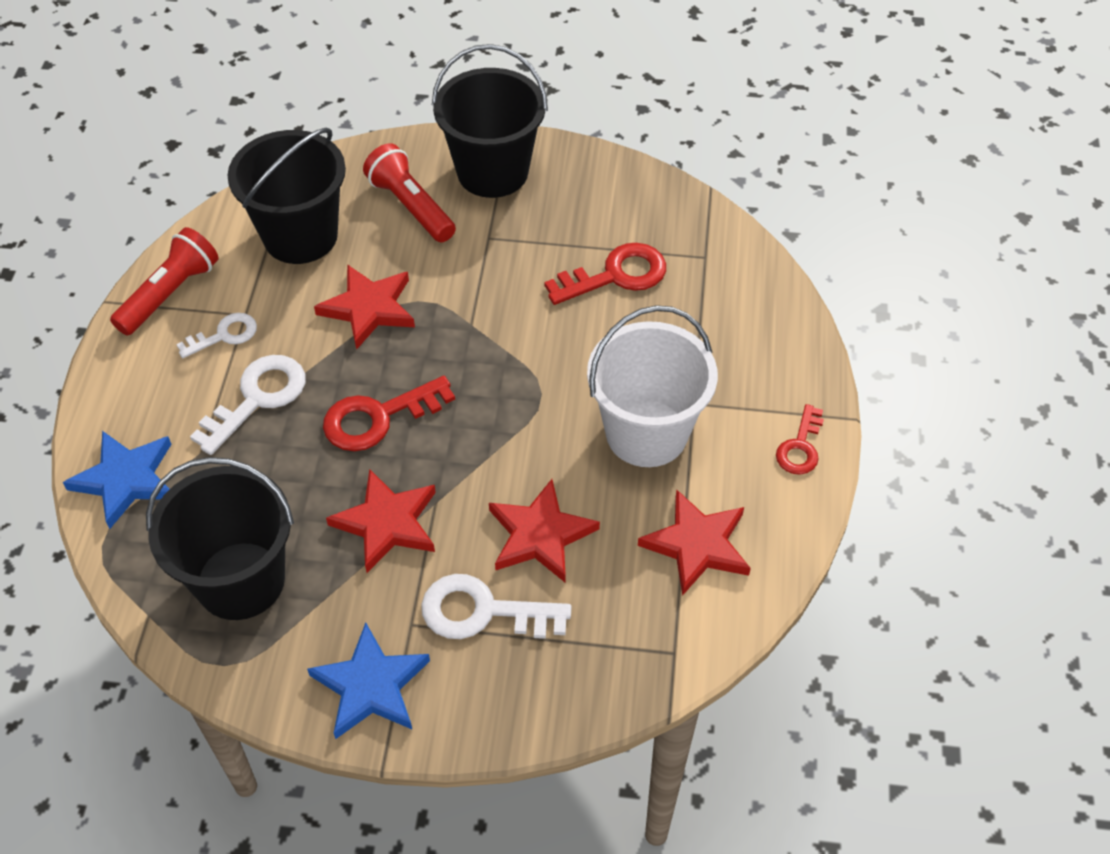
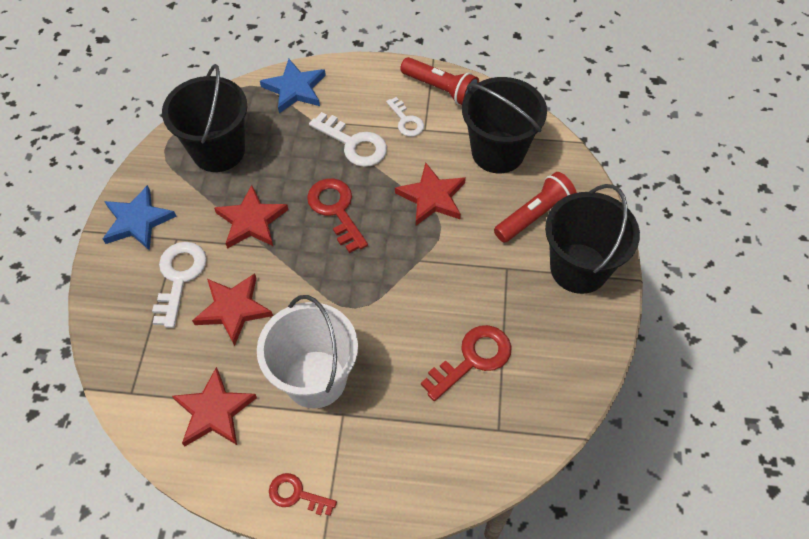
camera: 90 degrees right, 5 degrees up
red key [544,243,666,305] -> red key turned 105 degrees counterclockwise [421,325,512,401]

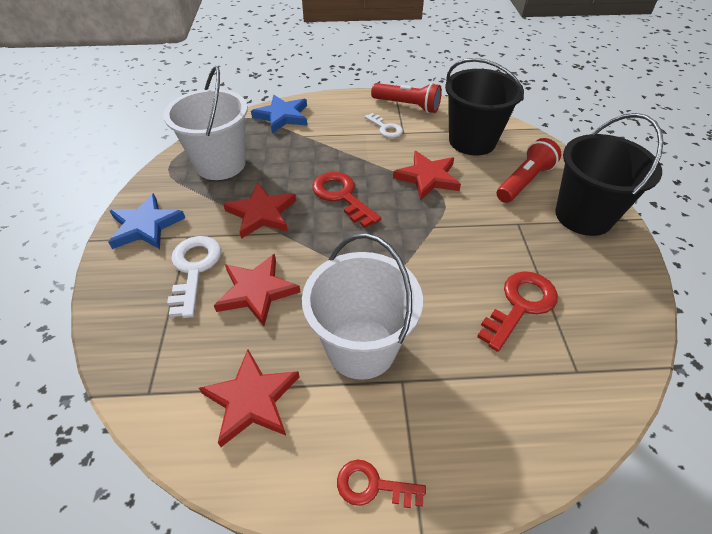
camera: 10 degrees left, 10 degrees down
black bucket [162,64,247,172] -> white bucket [164,66,248,180]
white key [309,112,387,167] -> none

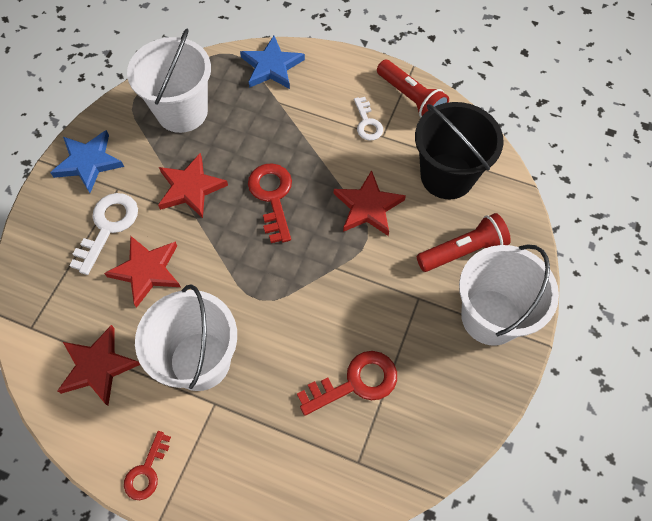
camera: 25 degrees right, 15 degrees up
red key [337,460,426,508] -> red key turned 105 degrees counterclockwise [124,431,171,500]
black bucket [555,113,664,236] -> white bucket [459,244,559,346]

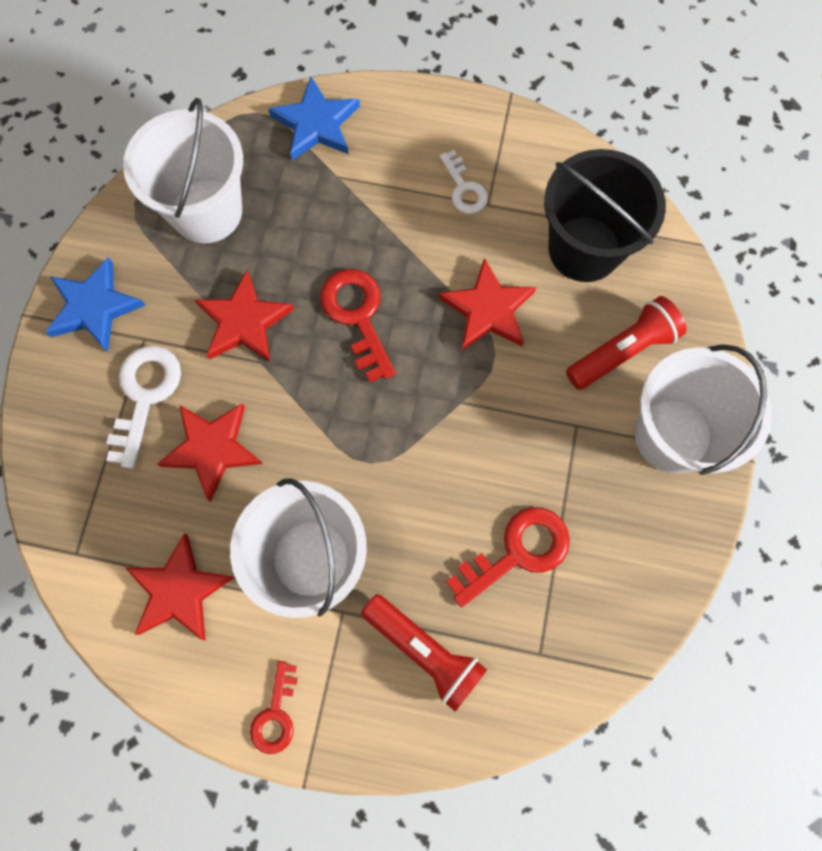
camera: 10 degrees left, 10 degrees up
red flashlight [377,60,449,117] -> red flashlight moved to [361,594,487,712]

